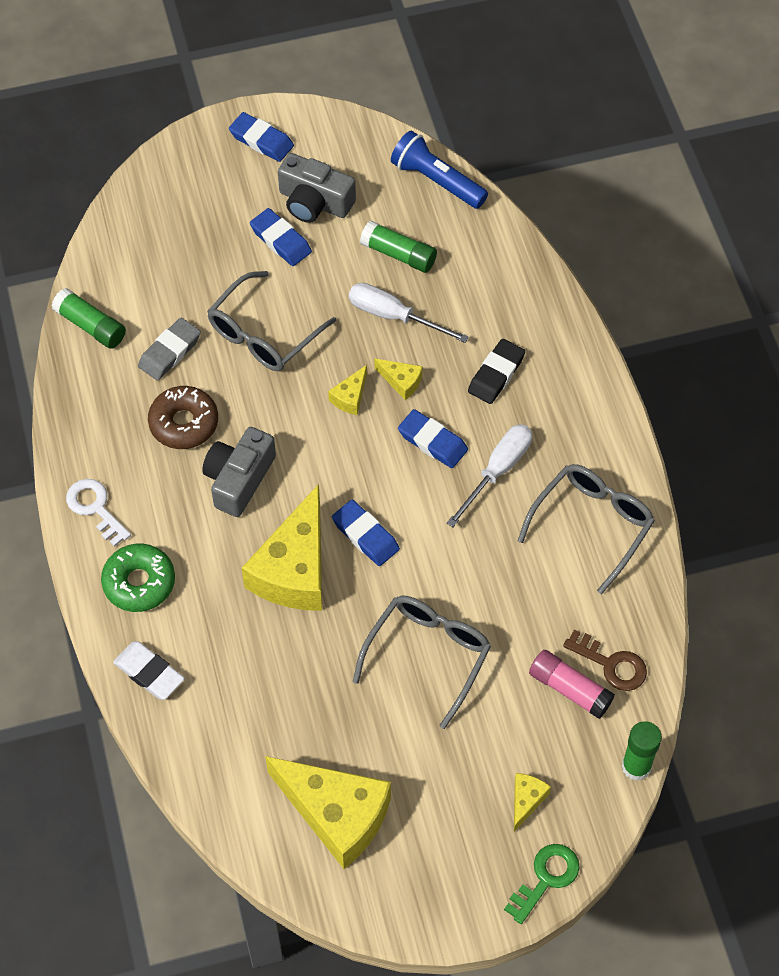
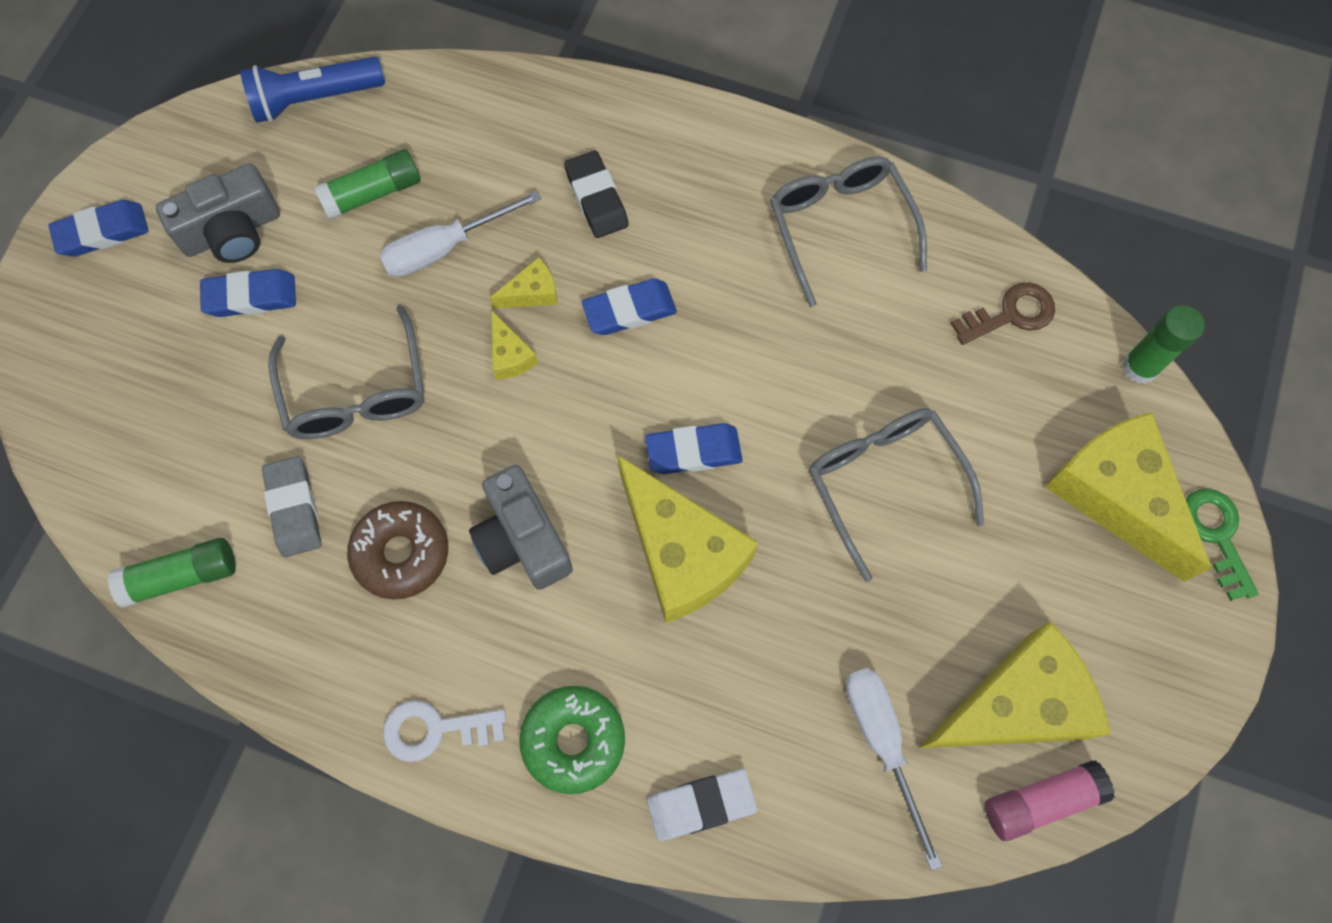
camera: 55 degrees left, 10 degrees up
white screwdriver [447,424,532,527] -> white screwdriver moved to [846,668,943,871]
yellow cheese [514,773,551,832] -> yellow cheese [1045,412,1212,582], size x2.32
pink glue stick [529,650,615,719] -> pink glue stick moved to [985,760,1115,841]

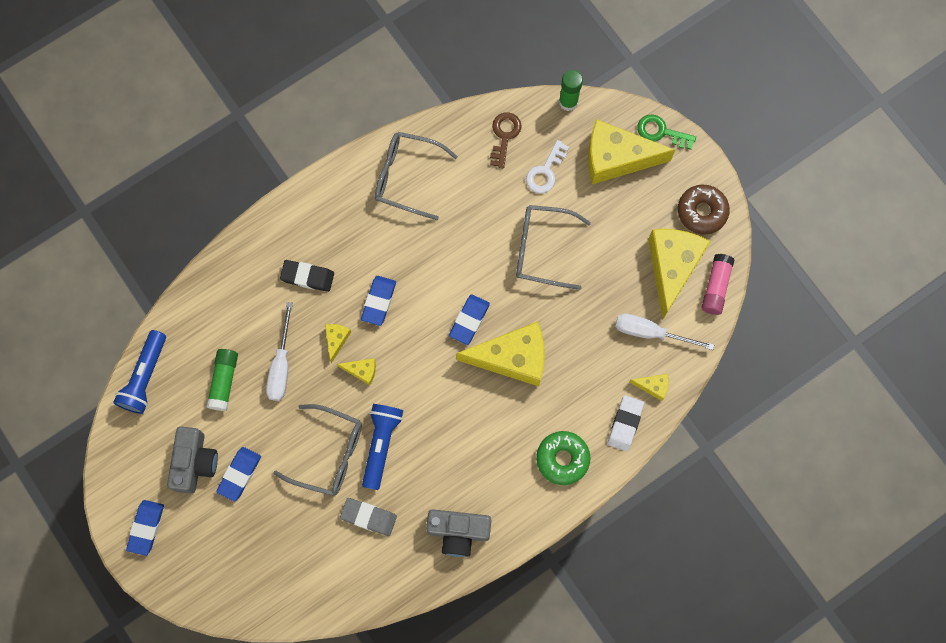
camera: 55 degrees left, 5 degrees up
green glue stick [108,538,236,608] -> none
brown donut [347,501,448,599] -> brown donut moved to [678,184,730,235]
white key [383,700,506,762] -> white key moved to [526,140,569,193]
grey camera [469,465,573,590] -> grey camera moved to [426,509,491,557]
none -> blue flashlight [362,404,403,490]
none -> yellow cheese [629,374,669,401]

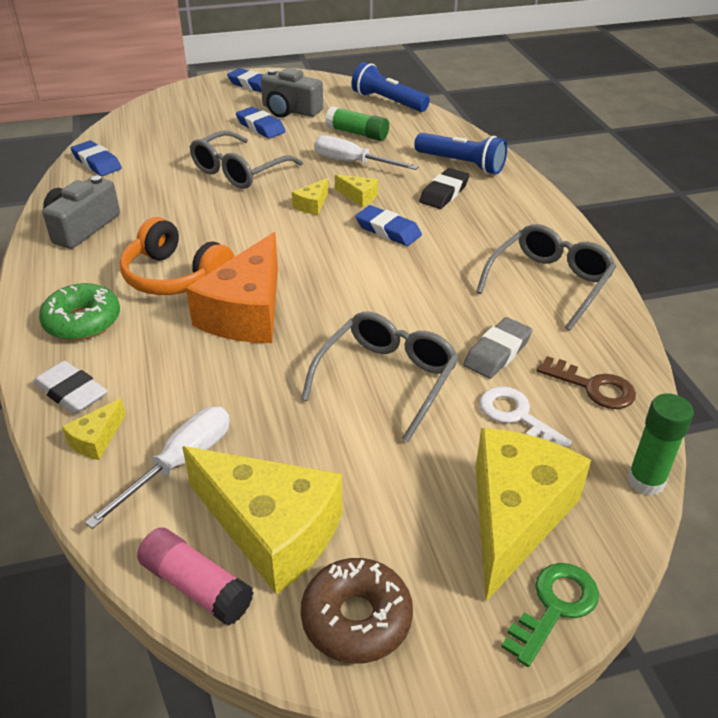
camera: 110 degrees right, 35 degrees down
grey eraser [340,498,397,536] -> grey eraser moved to [463,317,532,379]
blue flashlight [362,404,403,490] -> blue flashlight moved to [414,133,507,174]
blue eraser [449,294,490,345] -> blue eraser moved to [71,140,122,176]
yellow cheese [456,321,545,386] -> orange cheese [186,232,278,343]
none -> orange headphones [120,217,234,295]

